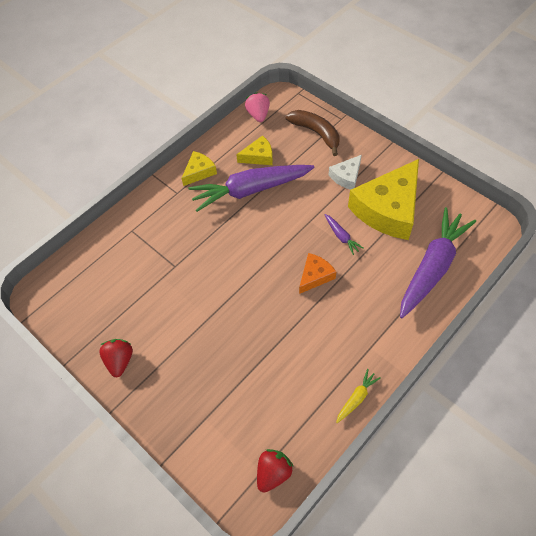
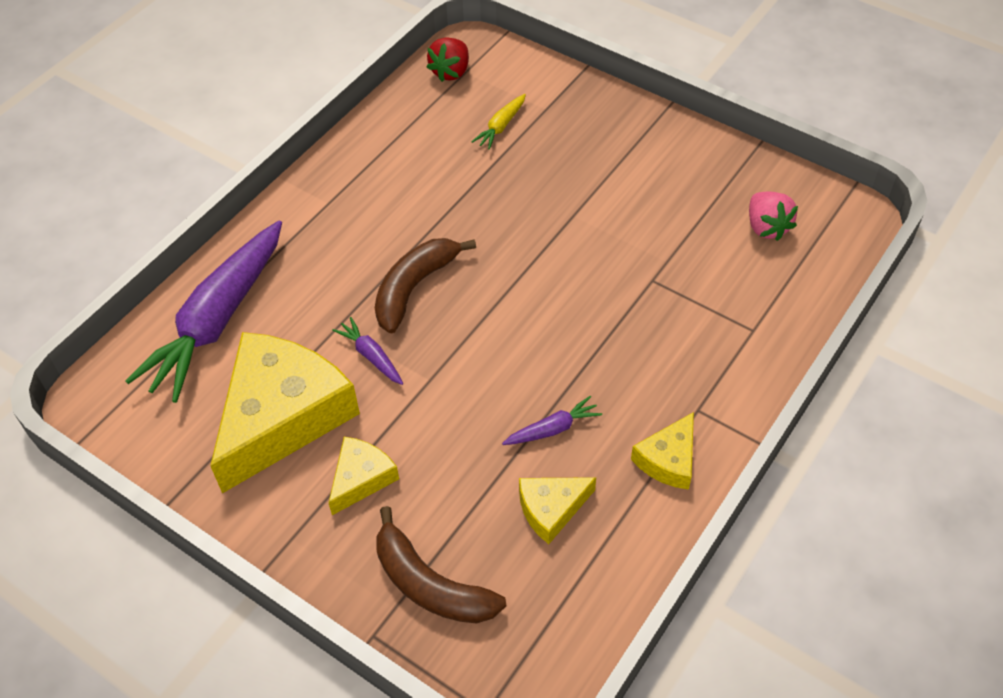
camera: 170 degrees right, 5 degrees down
red strawberry [99,339,133,377] -> none
purple carrot [189,165,315,212] -> purple carrot [502,396,602,445], size x0.41
pink strawberry [245,92,270,122] -> pink strawberry moved to [749,192,798,241]
orange cheese [299,253,336,294] -> brown banana [375,238,476,333]
white cheese [329,155,362,190] -> yellow cheese [329,437,399,515]
yellow carrot [336,369,381,423] -> yellow carrot moved to [471,94,526,150]

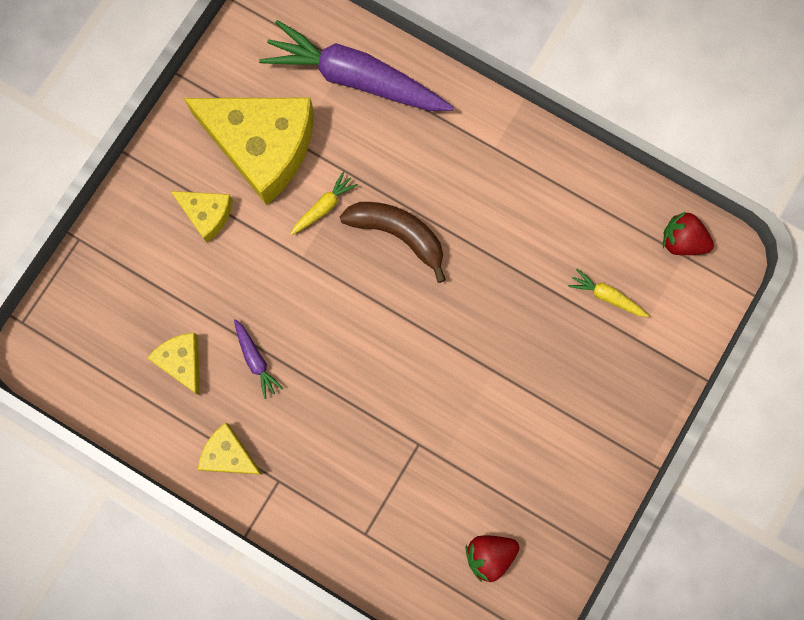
camera: 85 degrees right, 25 degrees up
purple carrot [332,317,403,385] -> yellow carrot [290,171,358,235]
brown banana [376,506,506,624] -> none
pink strawberry [749,192,798,241] -> red strawberry [466,535,519,582]

